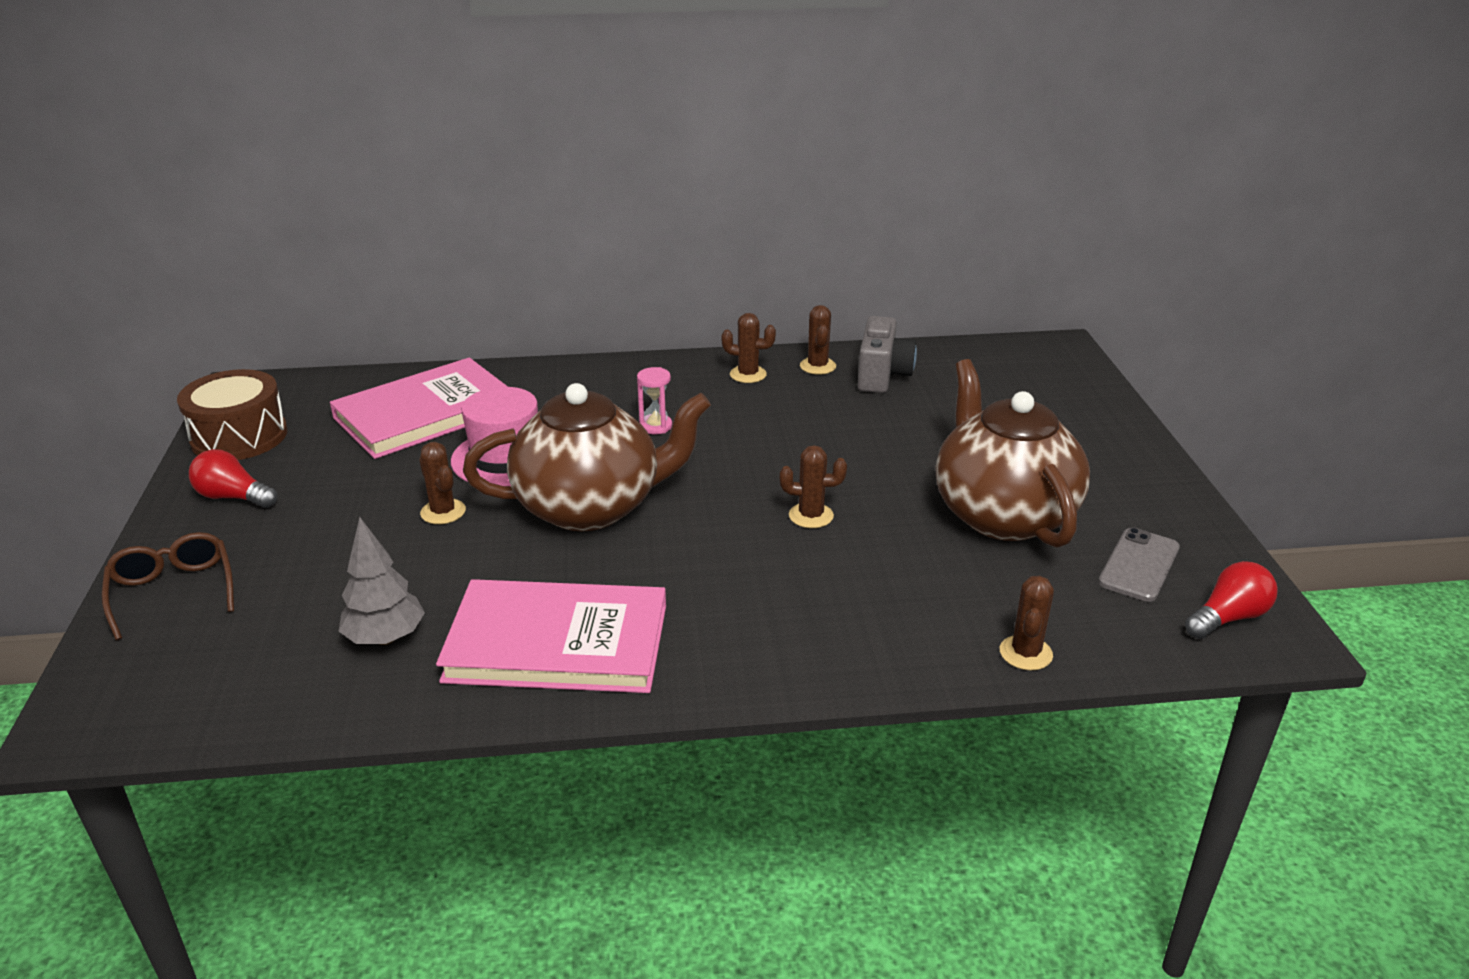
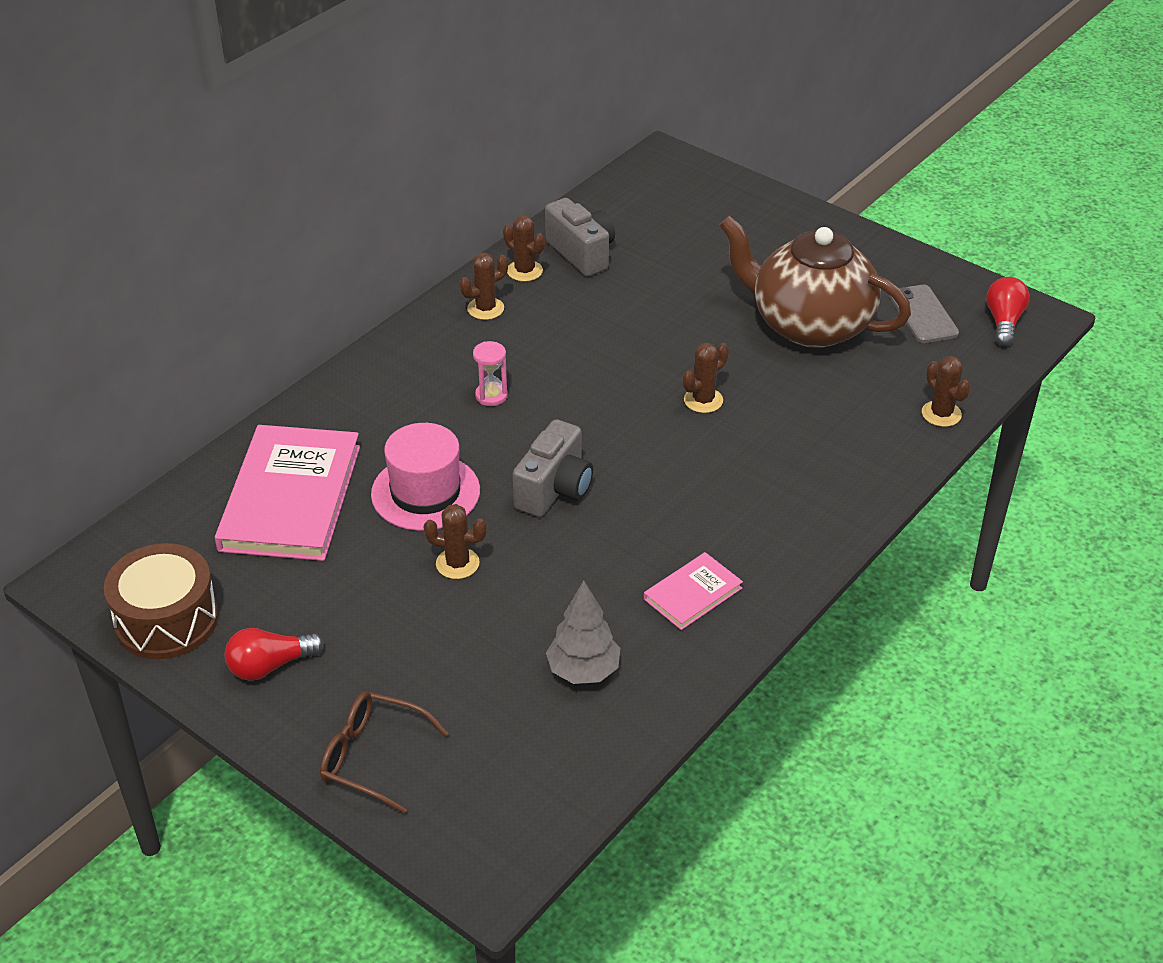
camera: 45 degrees left, 10 degrees up
pink book [436,579,666,693] -> pink book [644,552,743,630], size x0.49
brown teapot [463,383,711,531] -> grey camera [513,419,593,517]

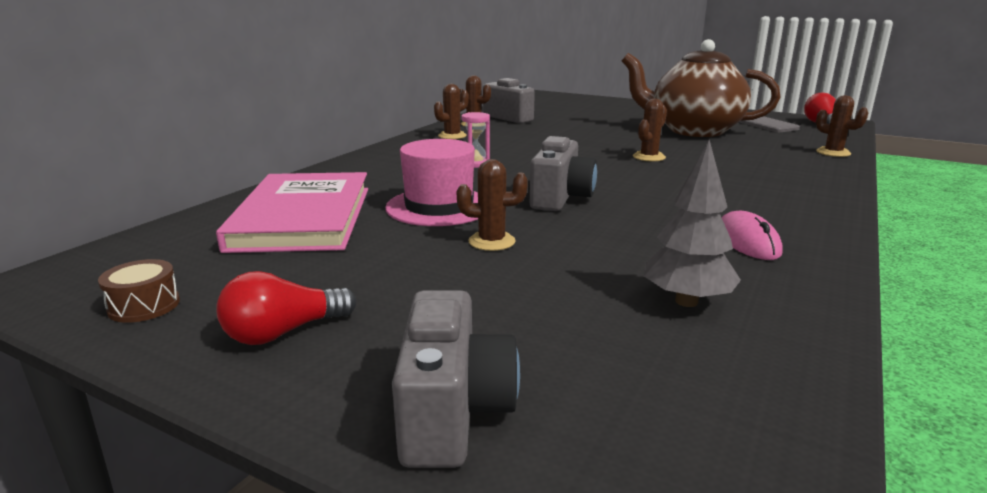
camera: 10 degrees left, 20 degrees down
brown drum [104,543,219,659] -> brown drum [98,259,180,323], size x0.49
brown glasses [320,691,449,814] -> grey camera [392,290,520,468]
pink book [644,552,743,630] -> pink mouse [721,211,783,260]

